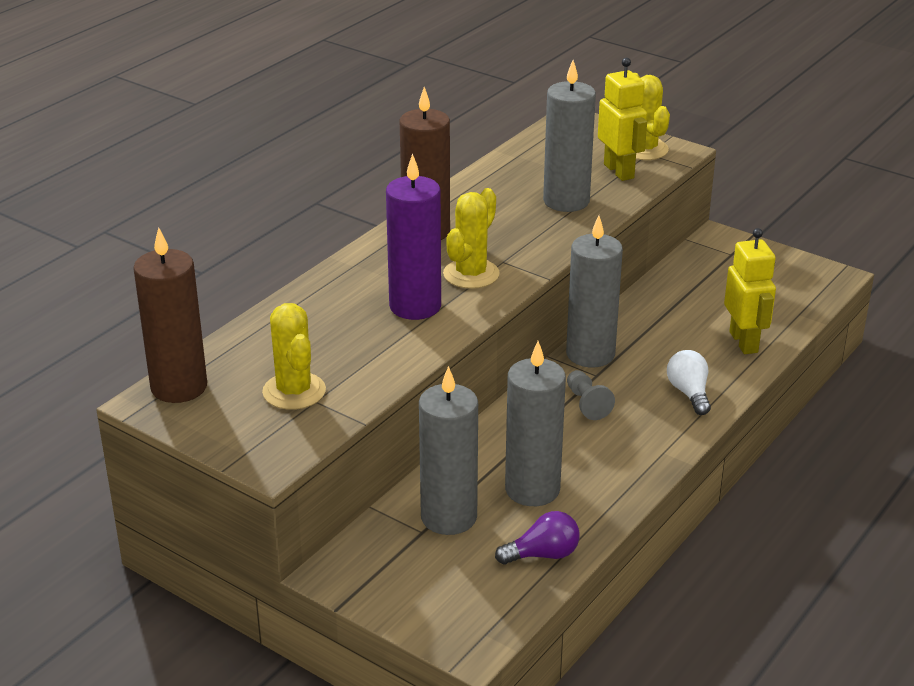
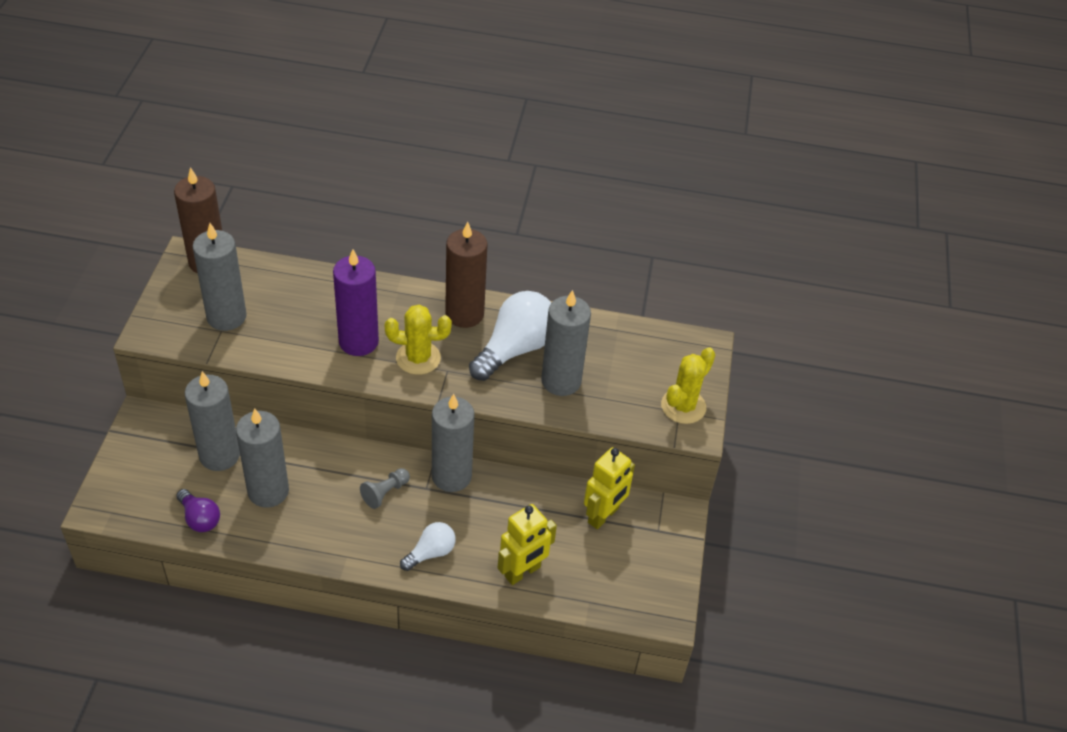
camera: 60 degrees right, 15 degrees up
yellow cactus [262,303,326,410] -> grey candle [192,223,247,331]
yellow robot [598,58,647,181] -> yellow robot moved to [584,447,635,529]
none -> white light bulb [469,291,551,381]

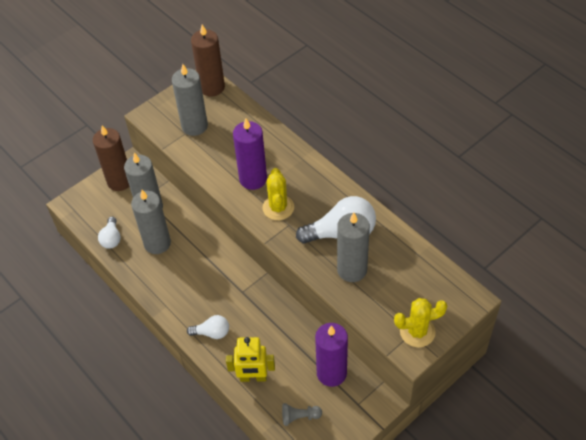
camera: 45 degrees right, 5 degrees up
purple light bulb [176,489,220,532] -> white light bulb [98,217,121,249]
grey pawn [360,468,410,509] -> grey pawn moved to [282,403,322,426]
yellow cactus [385,305,452,375] -> yellow cactus turned 45 degrees clockwise [262,168,294,220]
grey candle [432,394,474,492] -> none
brown candle [445,221,488,328] -> brown candle moved to [93,126,129,191]
yellow robot [584,447,635,529] -> purple candle [315,323,348,387]

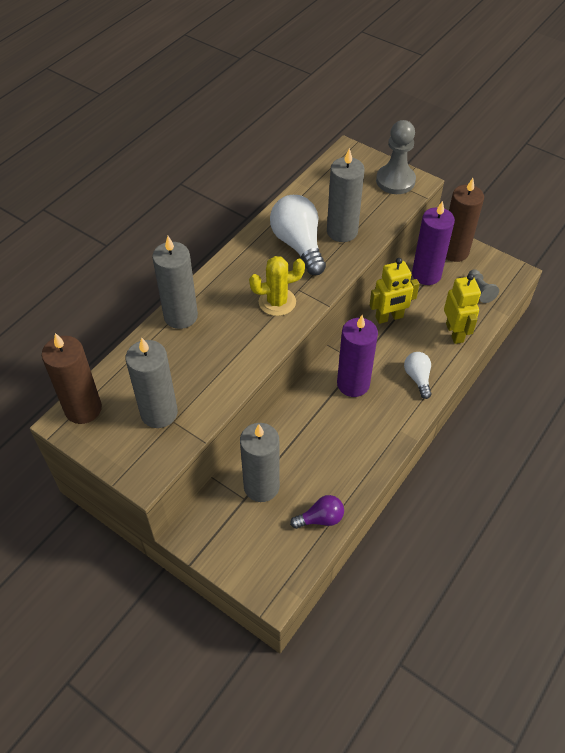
camera: 105 degrees left, 0 degrees up
brown candle [93,126,129,191] -> brown candle moved to [446,178,484,262]
white light bulb [98,217,121,249] -> purple light bulb [290,495,344,529]
grey candle [131,190,171,254] -> grey candle moved to [152,236,198,329]
purple candle [233,119,267,190] -> purple candle moved to [337,315,378,397]
yellow cactus [394,298,447,347] -> grey pawn [376,120,416,194]
none -> yellow robot [370,258,419,324]

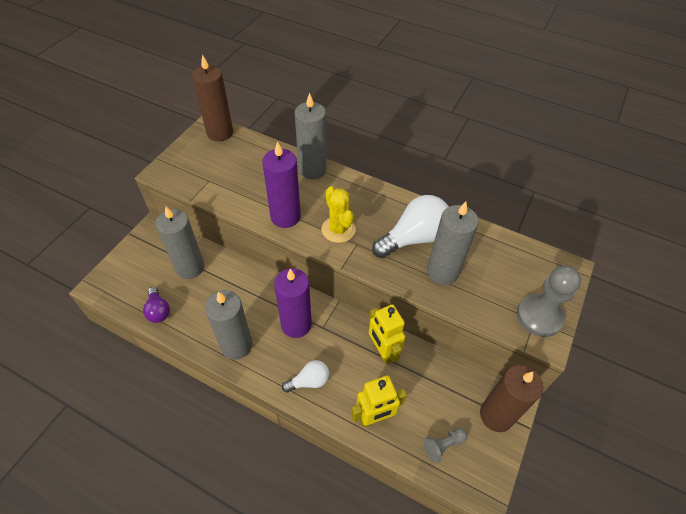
camera: 80 degrees right, 0 degrees up
grey candle [126,338,178,428] -> grey candle moved to [205,290,252,360]
purple candle [412,201,455,285] -> purple candle moved to [262,141,301,228]

